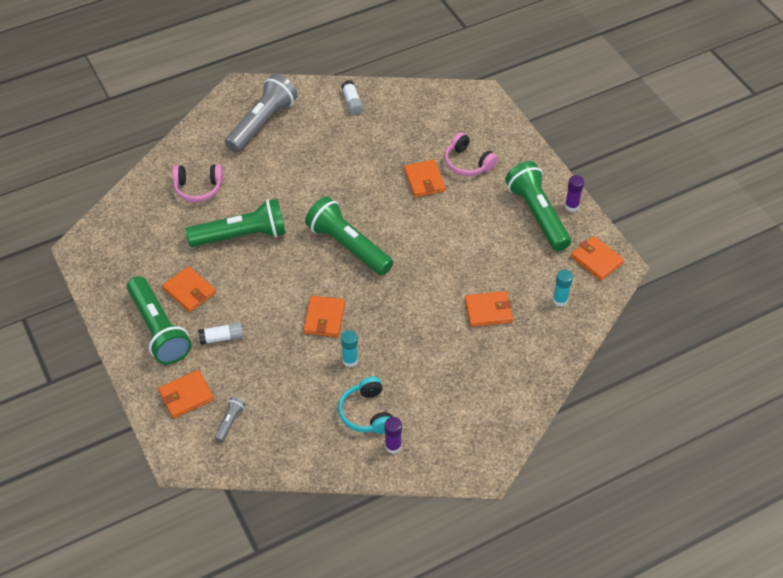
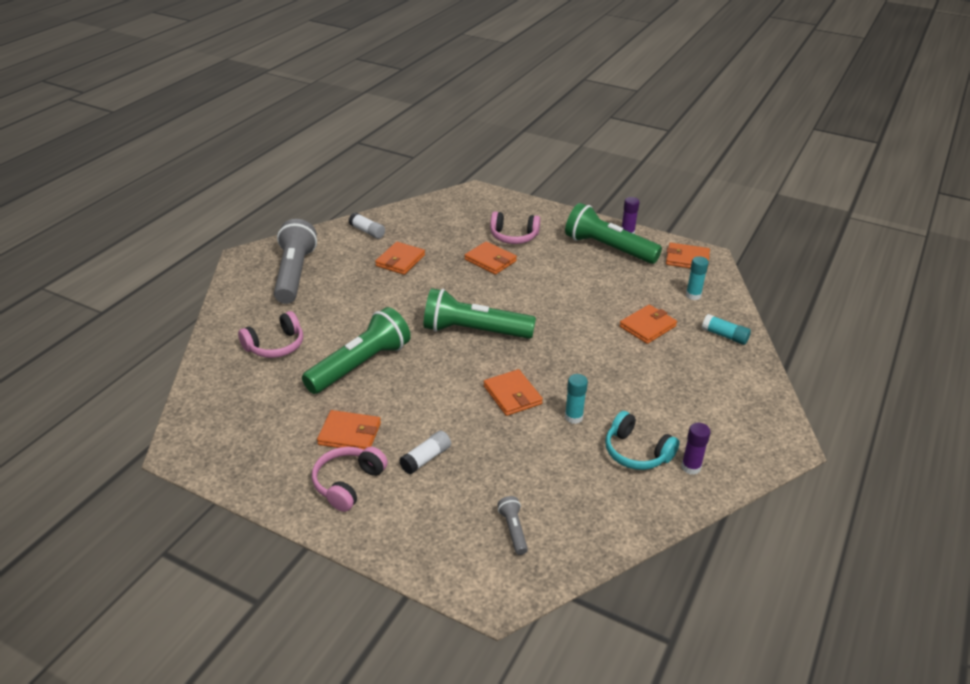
camera: 35 degrees left, 15 degrees down
green flashlight [127,276,191,364] -> pink headphones [312,447,388,512]
orange wallet [158,370,214,418] -> orange wallet moved to [375,242,425,275]
none -> turquoise glue stick [702,314,751,345]

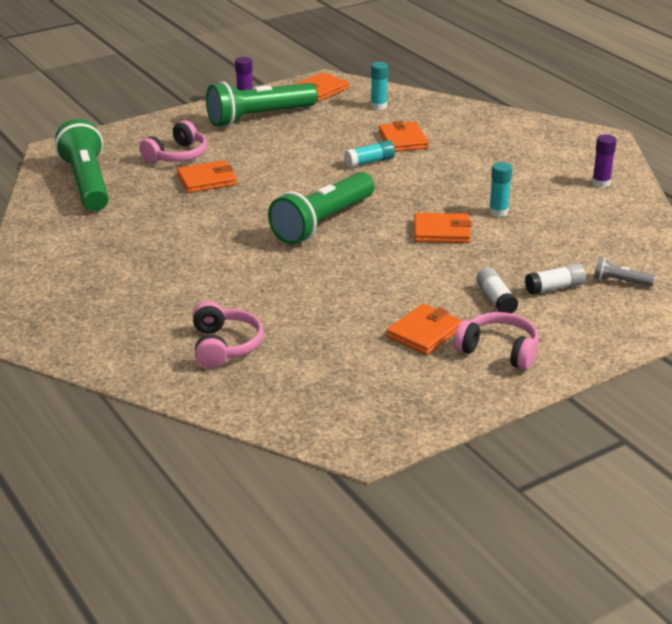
camera: 60 degrees left, 5 degrees down
grey flashlight [274,219,317,304] -> none
green flashlight [302,307,411,394] -> green flashlight moved to [55,119,109,211]
pink headphones [312,447,388,512] -> pink headphones turned 150 degrees clockwise [454,312,539,370]
white glue stick [349,212,385,239] -> white glue stick moved to [525,263,586,295]
orange wallet [375,242,425,275] -> none
turquoise headphones [605,411,680,470] -> none
turquoise glue stick [702,314,751,345] -> turquoise glue stick moved to [344,140,395,168]

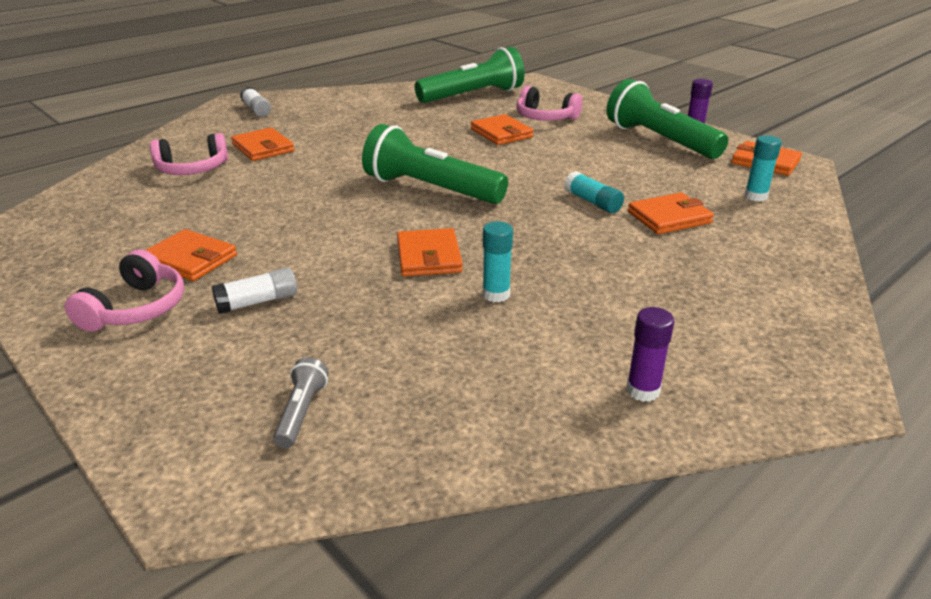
camera: 80 degrees right, 0 degrees up
white glue stick [525,263,586,295] -> white glue stick moved to [240,87,271,117]
none -> orange wallet [231,128,294,161]

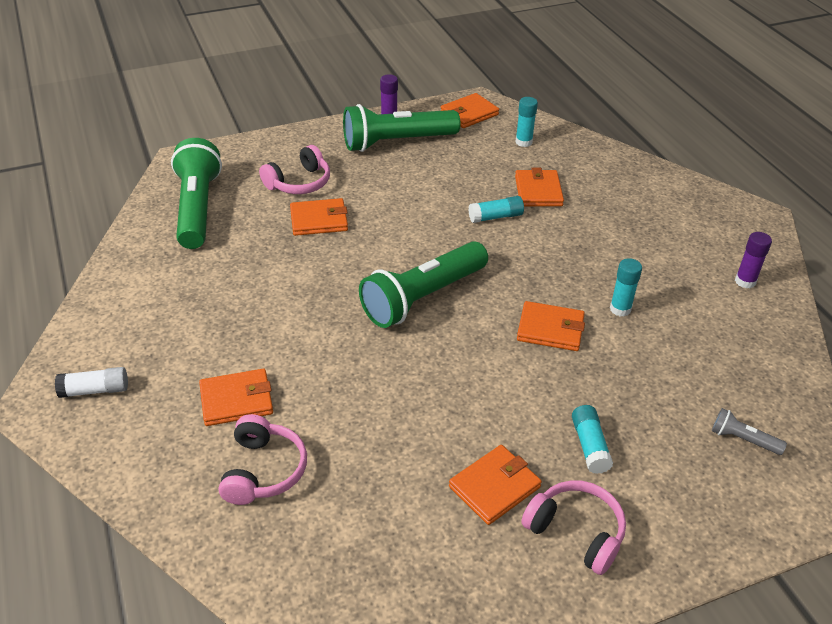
camera: 70 degrees left, 10 degrees up
white glue stick [212,267,297,314] -> turquoise glue stick [572,405,613,474]

